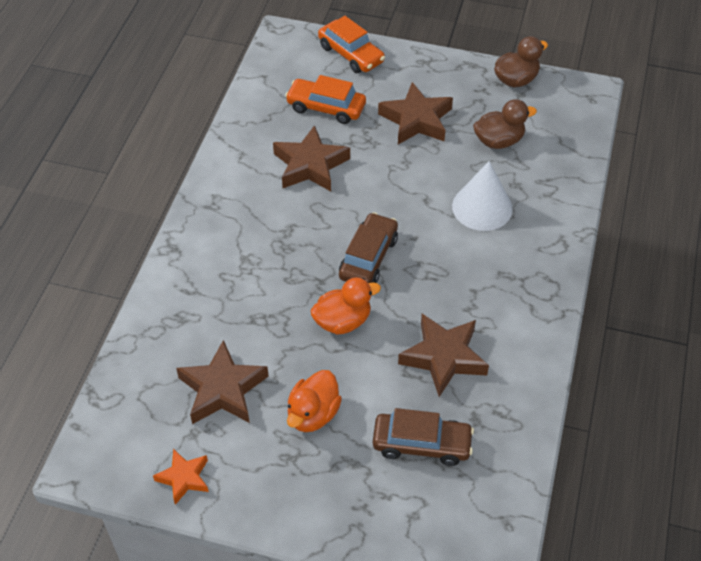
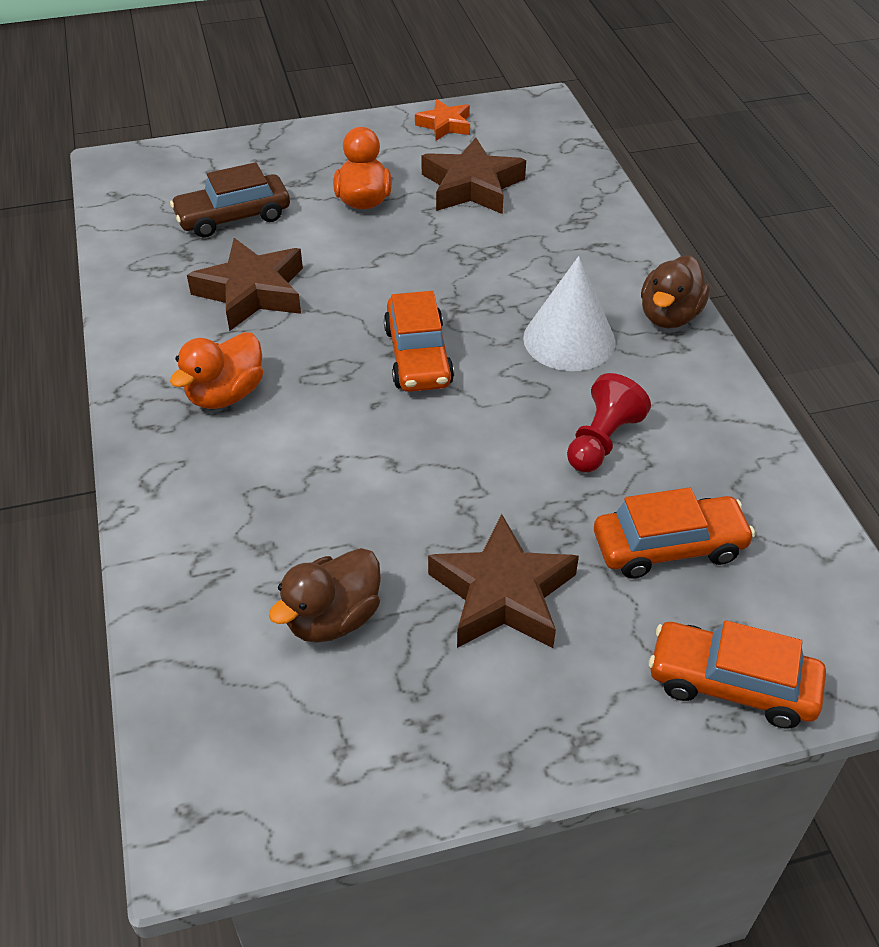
camera: 150 degrees right, 5 degrees down
brown star [273,125,350,191] -> red pawn [567,373,651,473]
orange duck [310,278,381,334] -> orange duck moved to [170,332,263,409]
brown car [339,212,398,283] -> orange car [384,291,454,392]
white cone [452,161,513,231] -> white cone moved to [523,256,615,371]
brown duck [494,36,548,87] -> brown duck moved to [641,255,710,329]

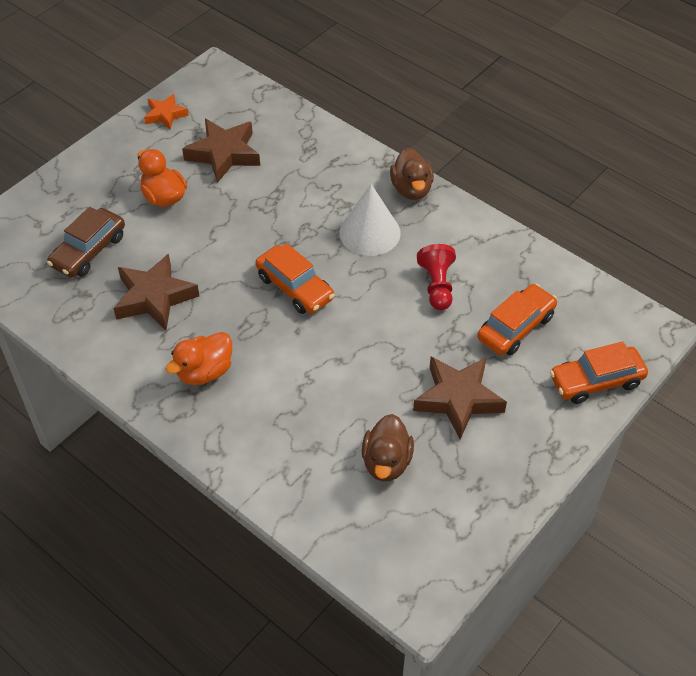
camera: 35 degrees left, 5 degrees up
orange duck [170,332,263,409] -> orange duck turned 45 degrees clockwise [166,332,232,385]

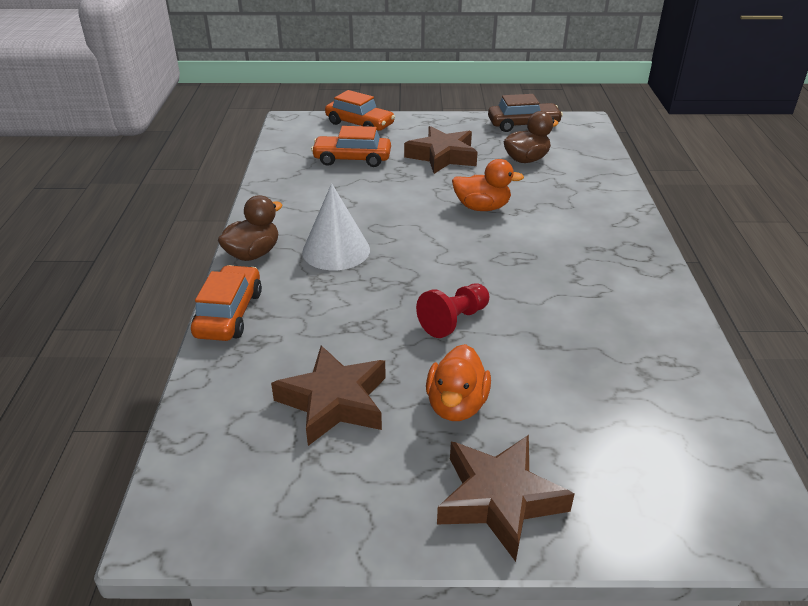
camera: 130 degrees left, 15 degrees down
brown car [47,207,125,277] -> brown car moved to [488,94,563,132]
brown star [113,254,199,330] -> brown star moved to [437,435,575,562]
orange star [144,94,189,130] -> none
orange duck [166,332,232,385] -> orange duck moved to [452,159,524,211]
orange car [255,243,335,314] -> orange car moved to [191,265,262,341]
red pawn [417,244,456,310] -> red pawn moved to [416,284,489,338]

